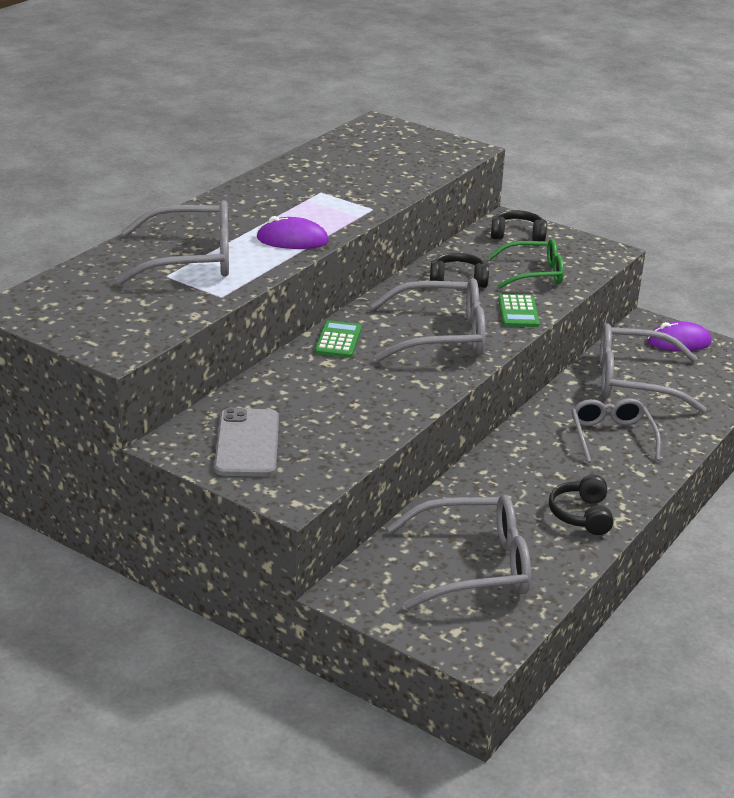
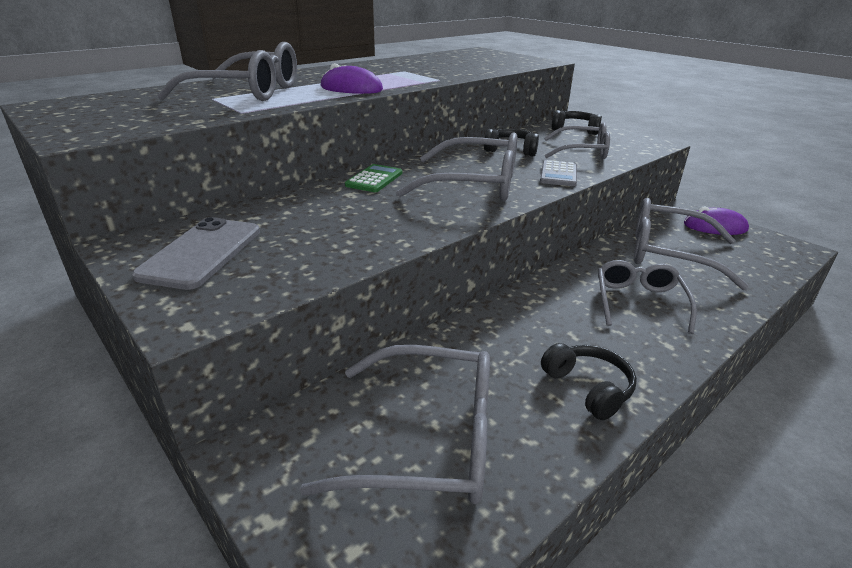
camera: 15 degrees right, 0 degrees up
green glasses [488,239,564,289] -> grey glasses [544,122,610,159]
green calculator [498,294,540,327] -> grey calculator [540,160,577,186]
black headphones [549,475,613,535] -> black headphones turned 135 degrees clockwise [541,343,637,420]

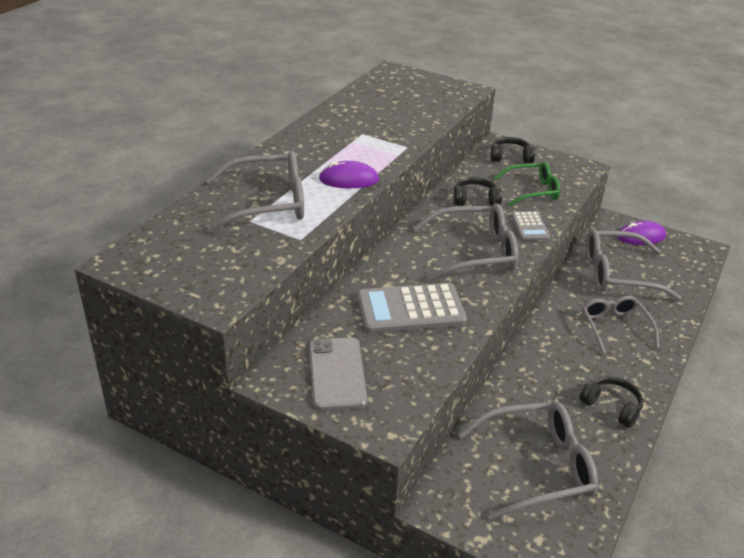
camera: 20 degrees left, 5 degrees up
green calculator [345,164,402,192] -> none
grey glasses [544,122,610,159] -> green glasses [494,162,560,206]
none -> grey calculator [357,283,467,333]

